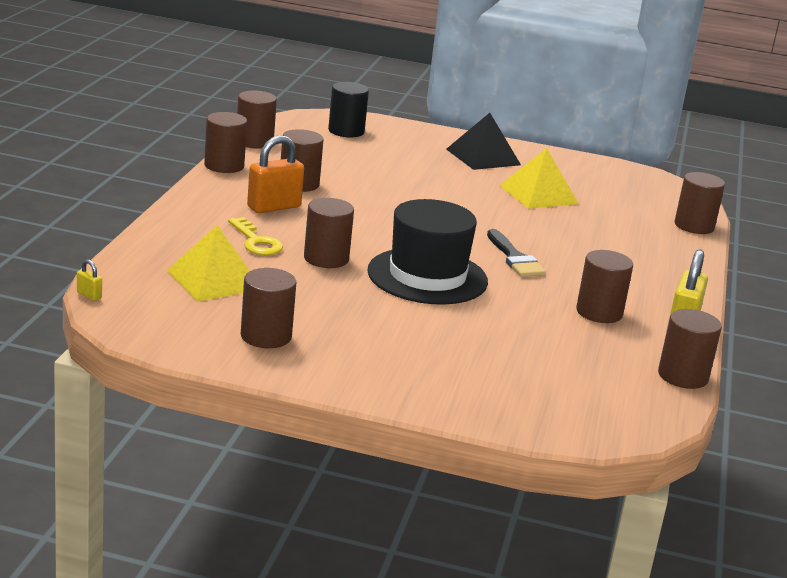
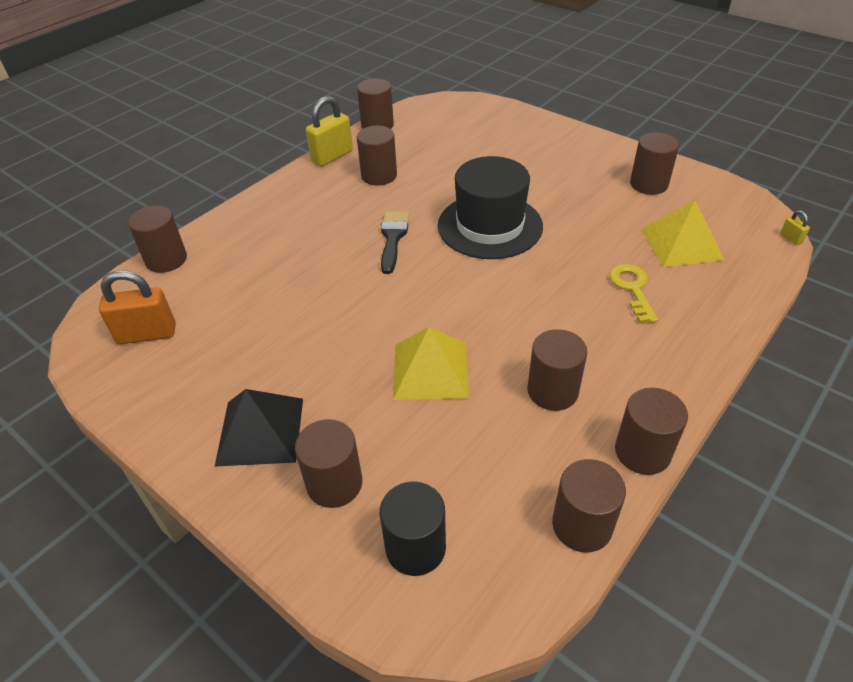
camera: 150 degrees left, 20 degrees up
orange padlock [247,135,304,213] -> orange padlock moved to [99,270,176,344]
brown cylinder [304,198,354,268] -> brown cylinder moved to [295,419,362,508]
yellow pyramid [499,148,579,209] -> yellow pyramid moved to [393,327,469,400]

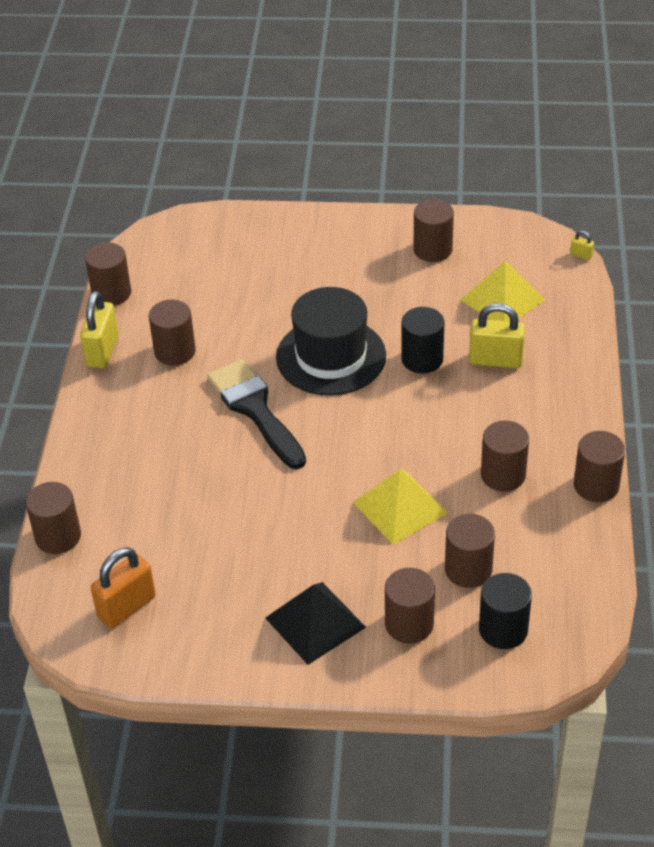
camera: 35 degrees left, 0 degrees up
black brush [381,211,410,274] -> black brush [207,359,306,469], size x1.57
brown cylinder [552,459,626,553] -> brown cylinder moved to [445,514,495,588]
yellow key [609,264,658,323] -> yellow padlock [469,303,525,368]
none -> black cylinder [401,307,444,373]

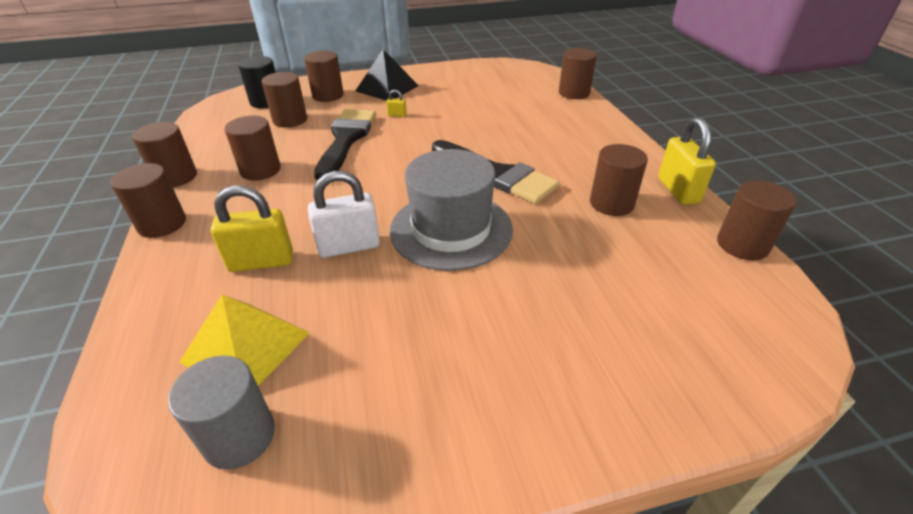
camera: 160 degrees right, 5 degrees down
orange padlock [91,547,156,628] -> none
black hat [276,287,386,396] -> grey hat [390,149,513,271]
yellow pyramid [353,469,447,545] -> black brush [314,109,376,180]
black cylinder [401,307,444,373] -> white padlock [308,171,380,258]
brown cylinder [413,199,454,262] -> brown cylinder moved to [110,163,186,238]
yellow padlock [570,231,594,260] -> yellow padlock moved to [386,90,407,117]
none -> grey cylinder [168,355,275,470]

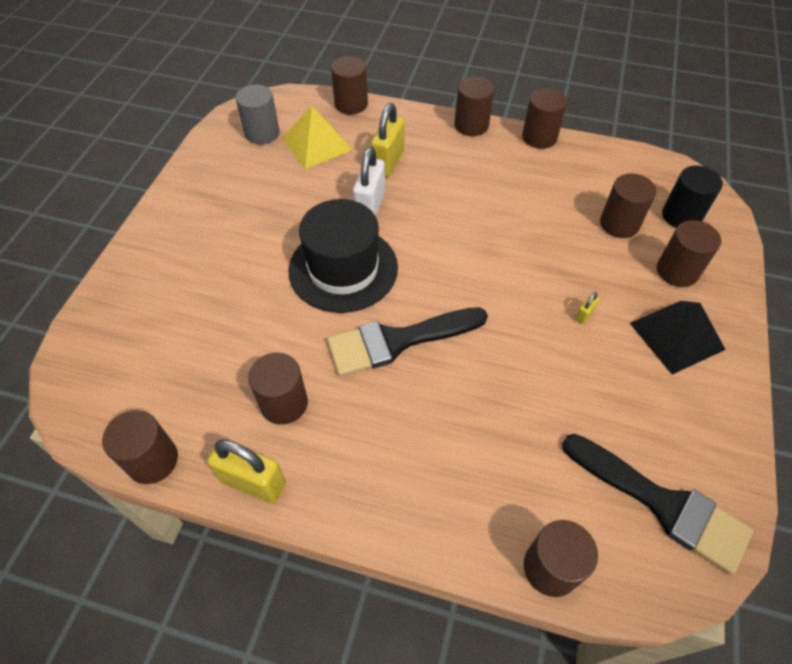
camera: 120 degrees right, 15 degrees up
brown cylinder [224,116,281,181] -> brown cylinder moved to [331,56,368,115]
black brush [314,109,376,180] -> black brush moved to [562,434,753,575]
grey hat [390,149,513,271] -> black hat [289,199,398,313]

